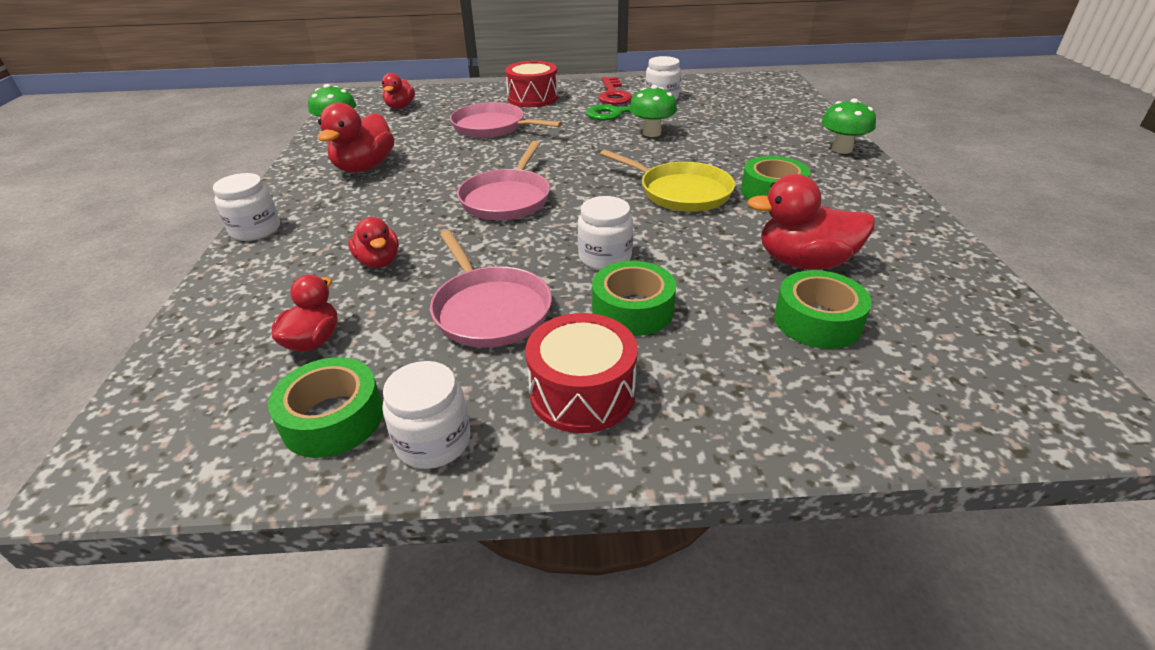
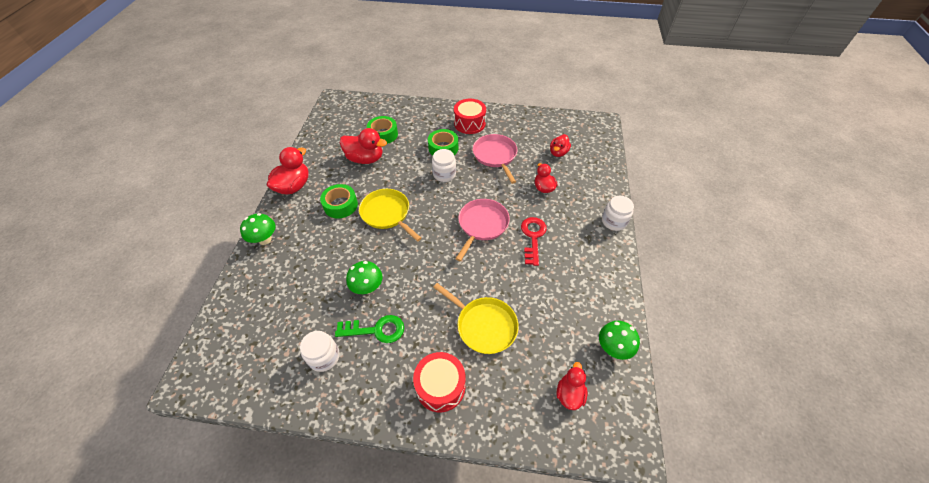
camera: 170 degrees left, 15 degrees up
green tape [268,357,383,458] -> none
red duck [318,103,394,173] -> red duck moved to [267,147,309,194]
white jar [382,361,470,469] -> none
pink pan [450,102,562,138] -> yellow pan [433,283,519,354]
red key [598,77,632,105] -> red key moved to [521,217,547,266]

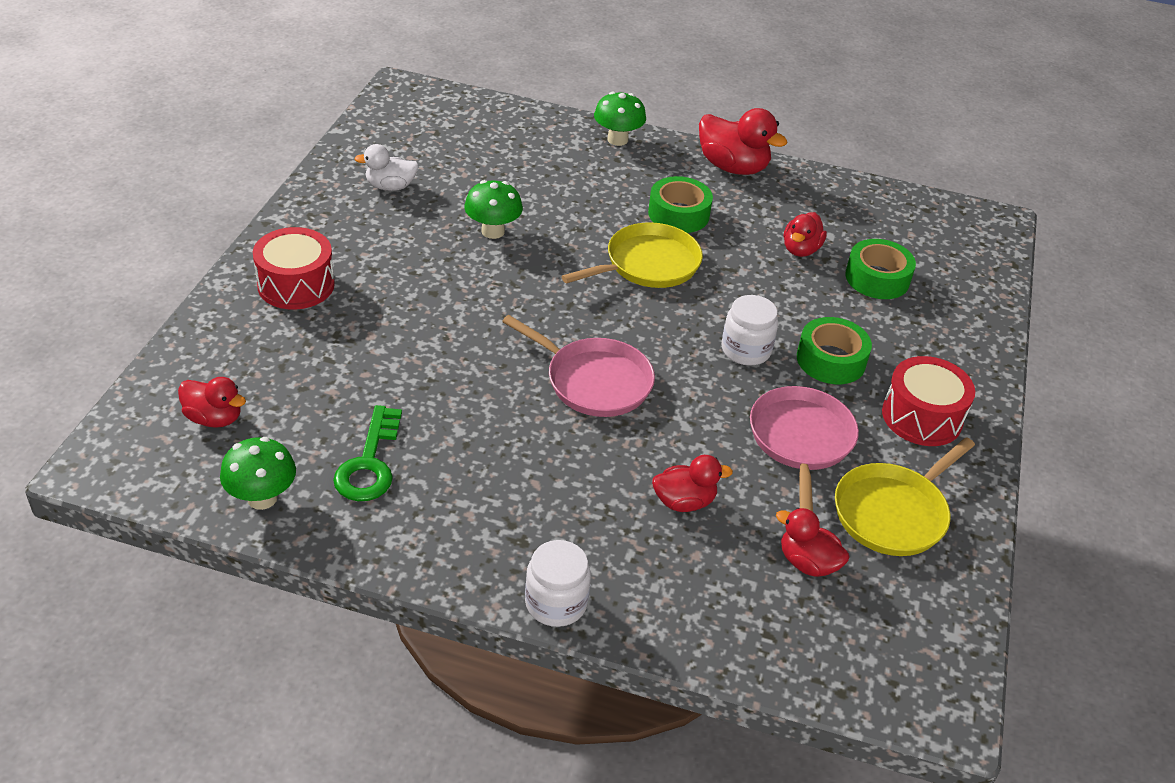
camera: 95 degrees right, 10 degrees down
white jar [300,331,340,372] -> white duck [354,144,419,191]
green key [335,315,404,343] -> green key moved to [333,405,402,501]
red duck [340,128,387,164] -> red duck [784,212,827,257], size x0.62
yellow pan [433,283,519,354] -> yellow pan moved to [835,437,975,556]
pink pan [473,134,517,184] -> pink pan turned 75 degrees counterclockwise [750,386,859,512]
red key [521,217,547,266] -> none

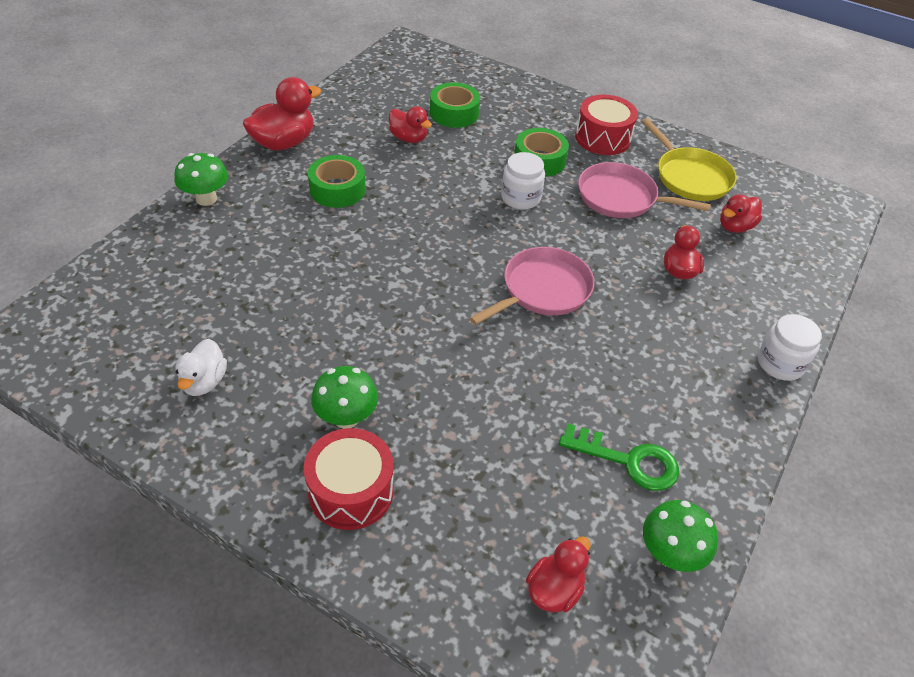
camera: 75 degrees left, 5 degrees up
green mushroom [464,180,523,239] -> green mushroom moved to [311,366,378,429]
yellow pan [561,222,703,288] -> none

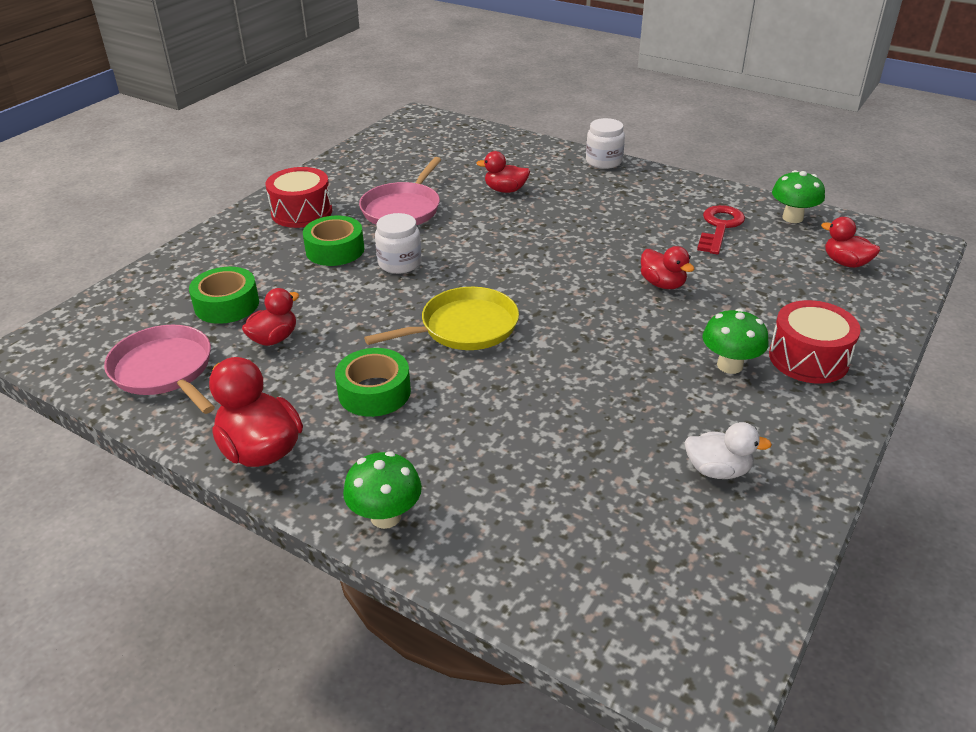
camera: 85 degrees left, 10 degrees down
pink pan [469,247,595,325] -> pink pan moved to [104,325,215,414]
green key [559,424,679,491] -> red key [697,205,745,255]
yellow pan [642,118,737,201] -> yellow pan moved to [364,287,519,350]
red duck [720,194,762,233] -> red duck moved to [641,246,694,289]

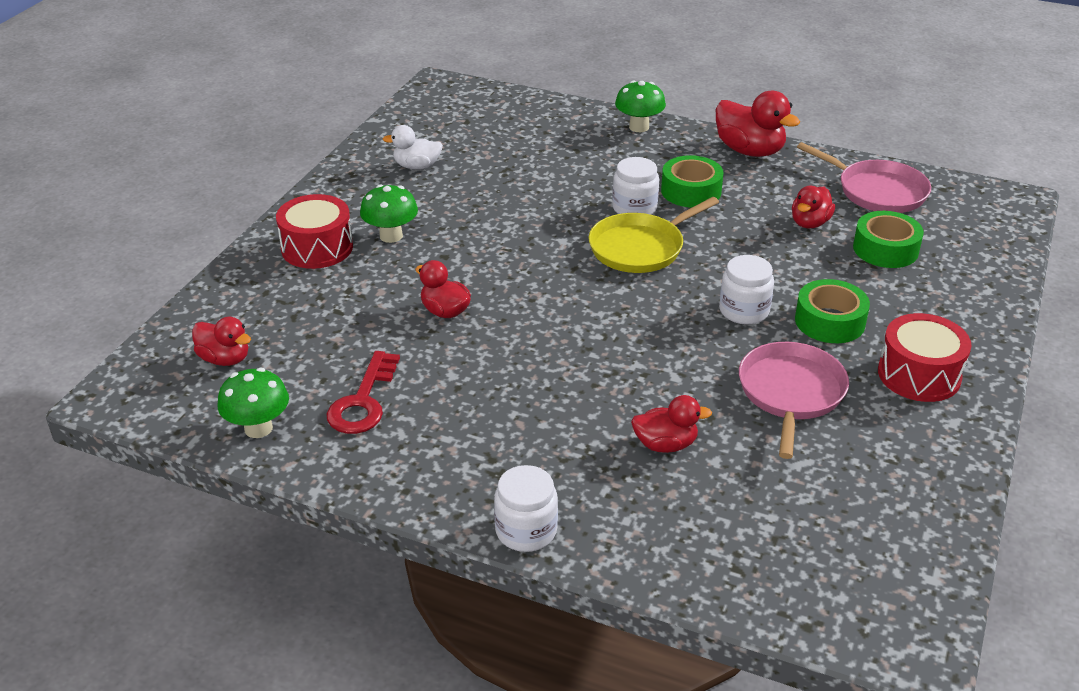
camera: 170 degrees right, 0 degrees up
none -> white jar [612,157,659,215]

